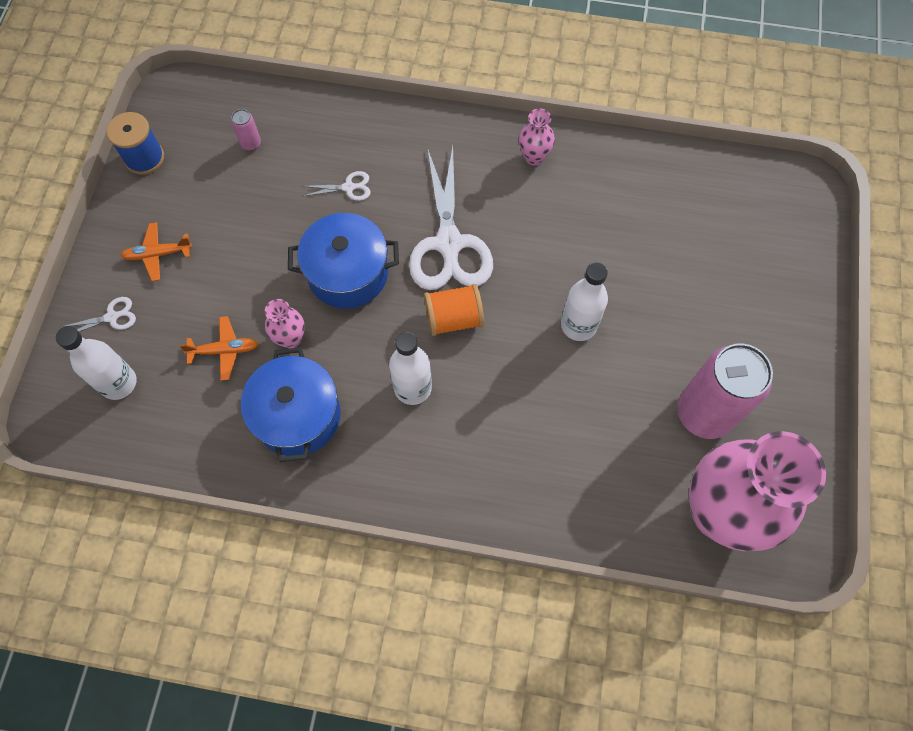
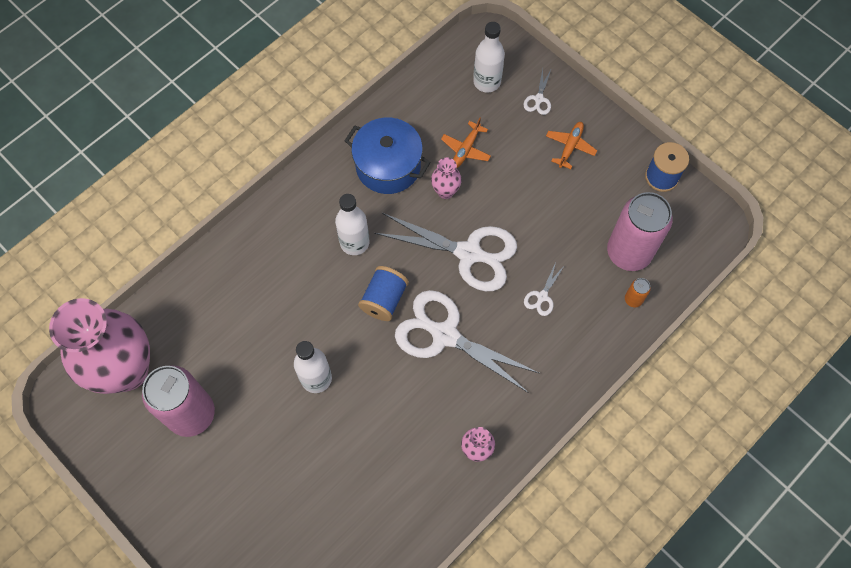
camera: 125 degrees right, 0 degrees up
pink can [231,109,261,151] -> pink can [607,192,673,271], size x2.50
blue pot [288,213,399,309] -> white scissors [374,213,517,291]
orange spool [424,284,484,336] -> blue spool [358,266,409,321]
none -> orange can [625,278,651,307]

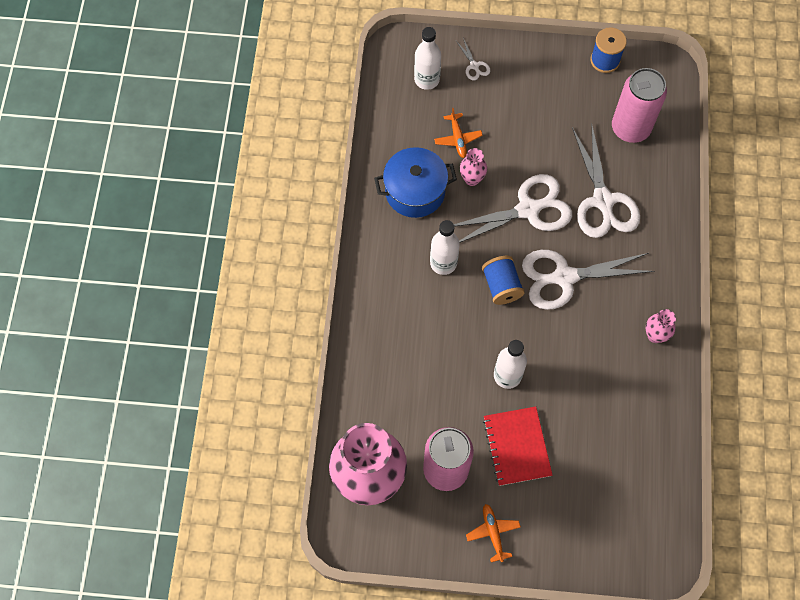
camera: 40 degrees left, 0 degrees up
white scissors [524,262,565,316] -> white scissors [572,126,640,238], size x2.38
orange plane [546,122,597,169] -> orange plane moved to [466,504,521,562]
orange can [625,278,651,307] -> none
none -> red notebook [483,406,553,486]

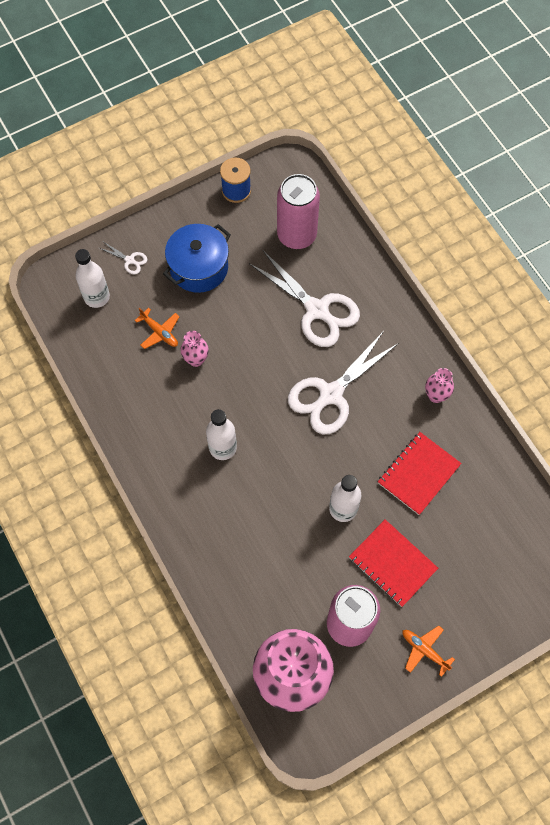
camera: 35 degrees left, 0 degrees up
blue pot [374,147,457,218] -> blue pot moved to [163,224,231,293]
white scissors [454,174,572,243] -> none
blue spool [482,256,525,305] -> none
none -> red notebook [378,432,461,515]

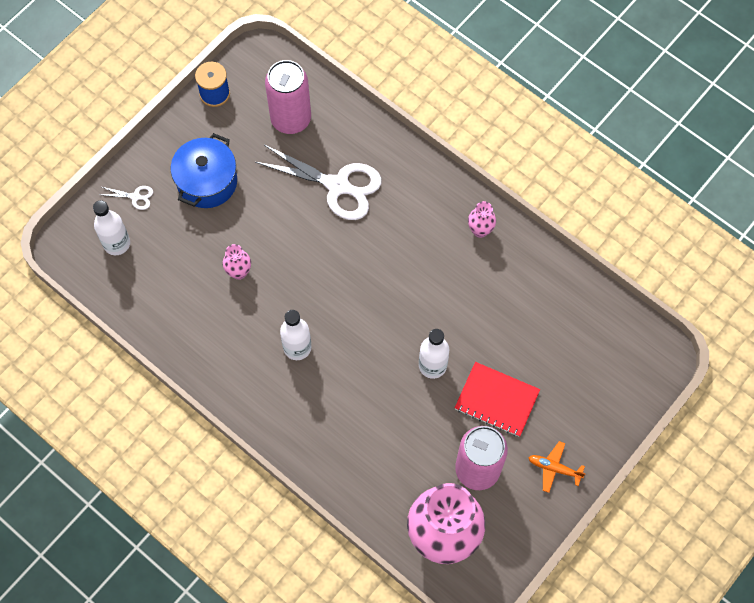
camera: 20 degrees left, 0 degrees up
orange plane [135,308,180,349] -> none
white scissors [288,331,399,434] -> none
red notebook [378,432,461,515] -> none

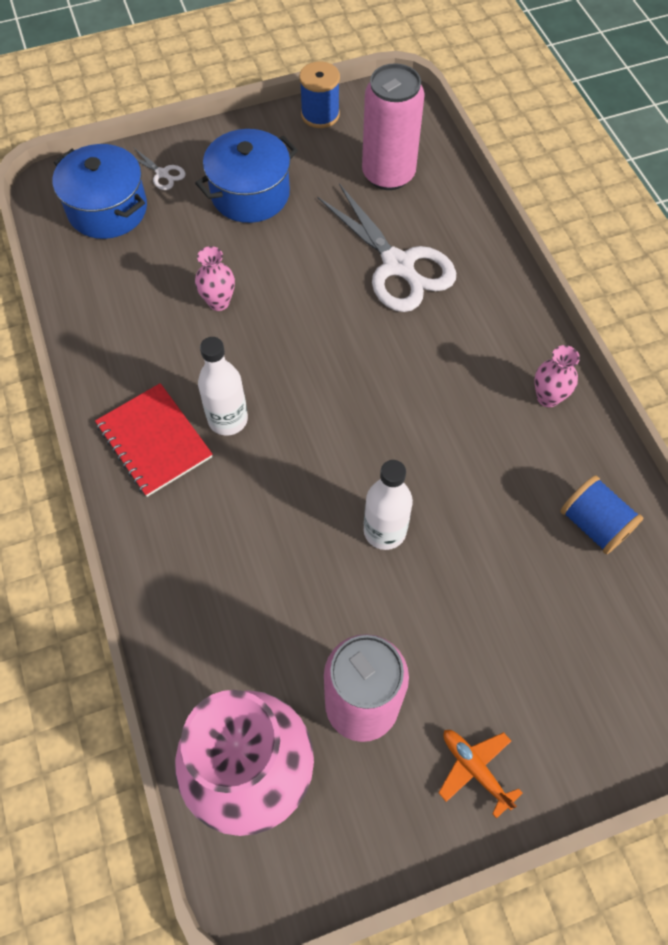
camera: 30 degrees right, 5 degrees down
white bottle [93,200,130,255] -> blue pot [52,144,147,239]
red notebook [455,362,540,437] -> red notebook moved to [95,383,213,497]
none -> blue spool [560,475,643,554]

